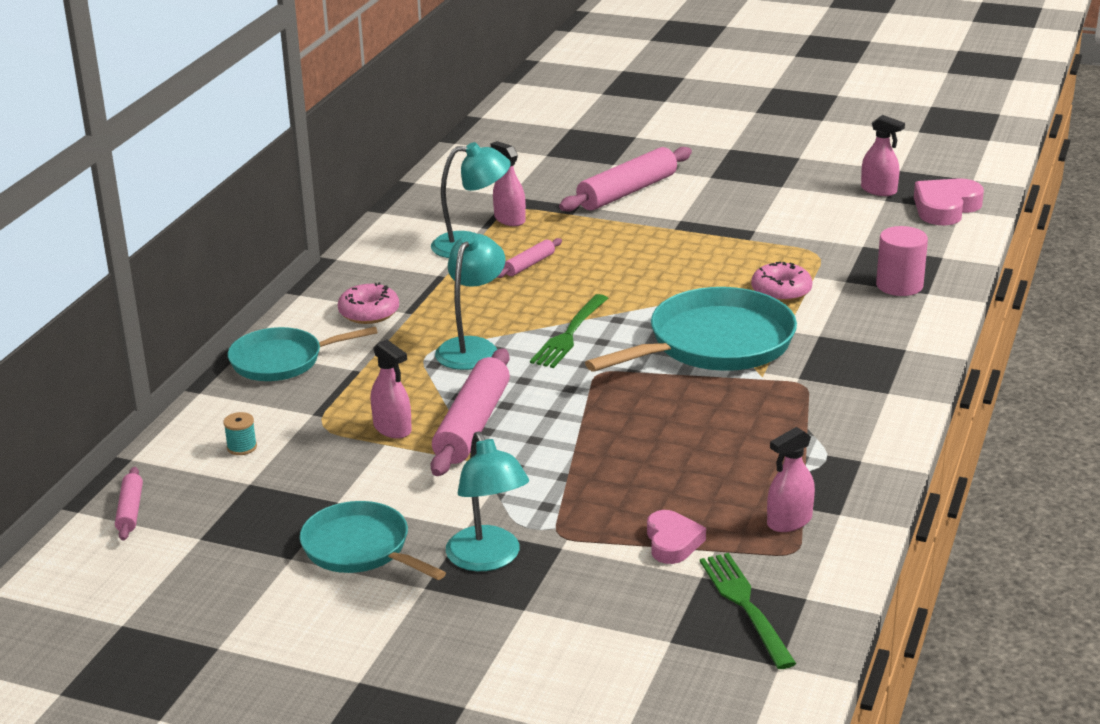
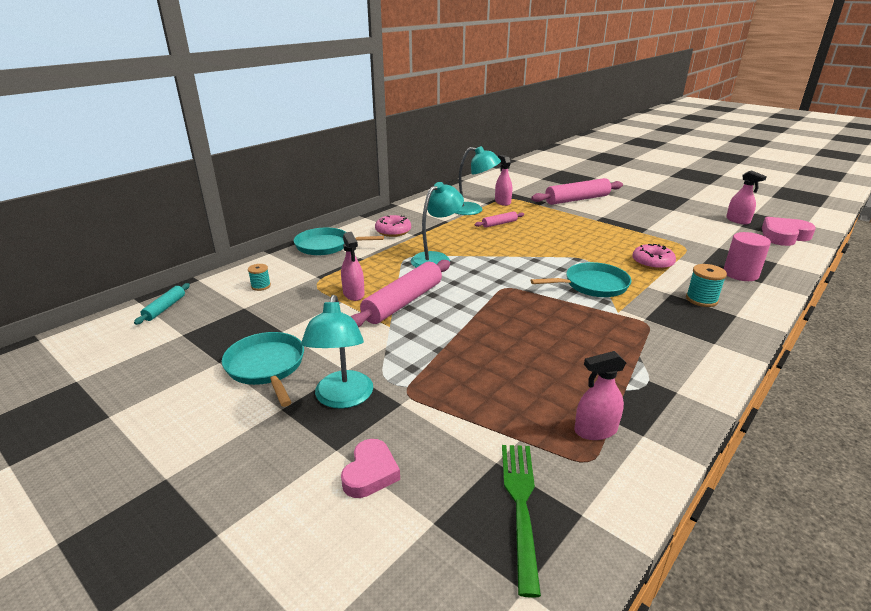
camera: 20 degrees right, 0 degrees up
pink rolling pin [115,467,143,541] -> turquoise rolling pin [134,283,190,325]
green fork [530,294,608,368] -> none
turquoise pan [585,287,797,372] -> turquoise pan [530,262,632,297], size x0.63
pink heart [647,510,706,564] -> pink heart moved to [341,439,400,498]
none -> turquoise spool [686,264,727,307]

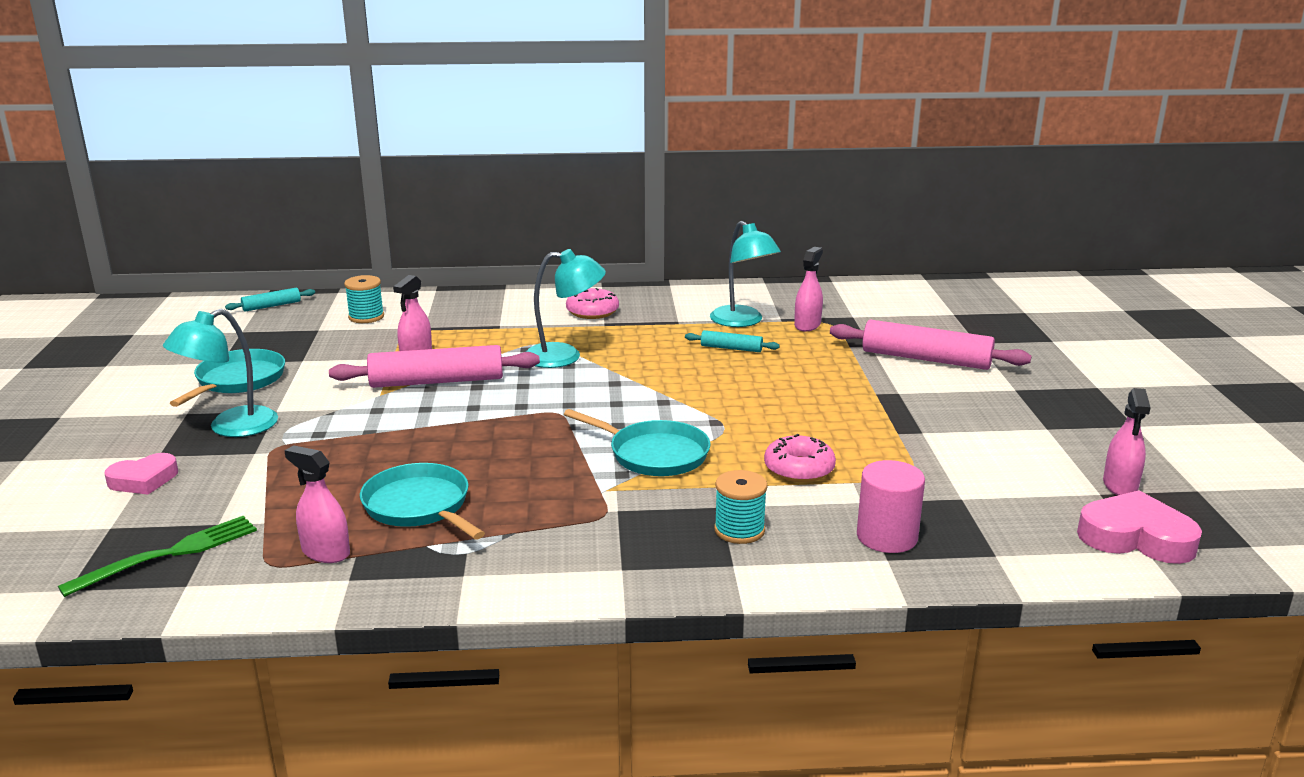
camera: 45 degrees right, 5 degrees down
turquoise spool [248,264,271,291] -> turquoise spool [344,275,384,323], size x1.52
turquoise pan [294,228,384,255] -> turquoise pan moved to [360,463,485,539]
pink rolling pin [474,211,524,228] -> turquoise rolling pin [685,330,780,352]

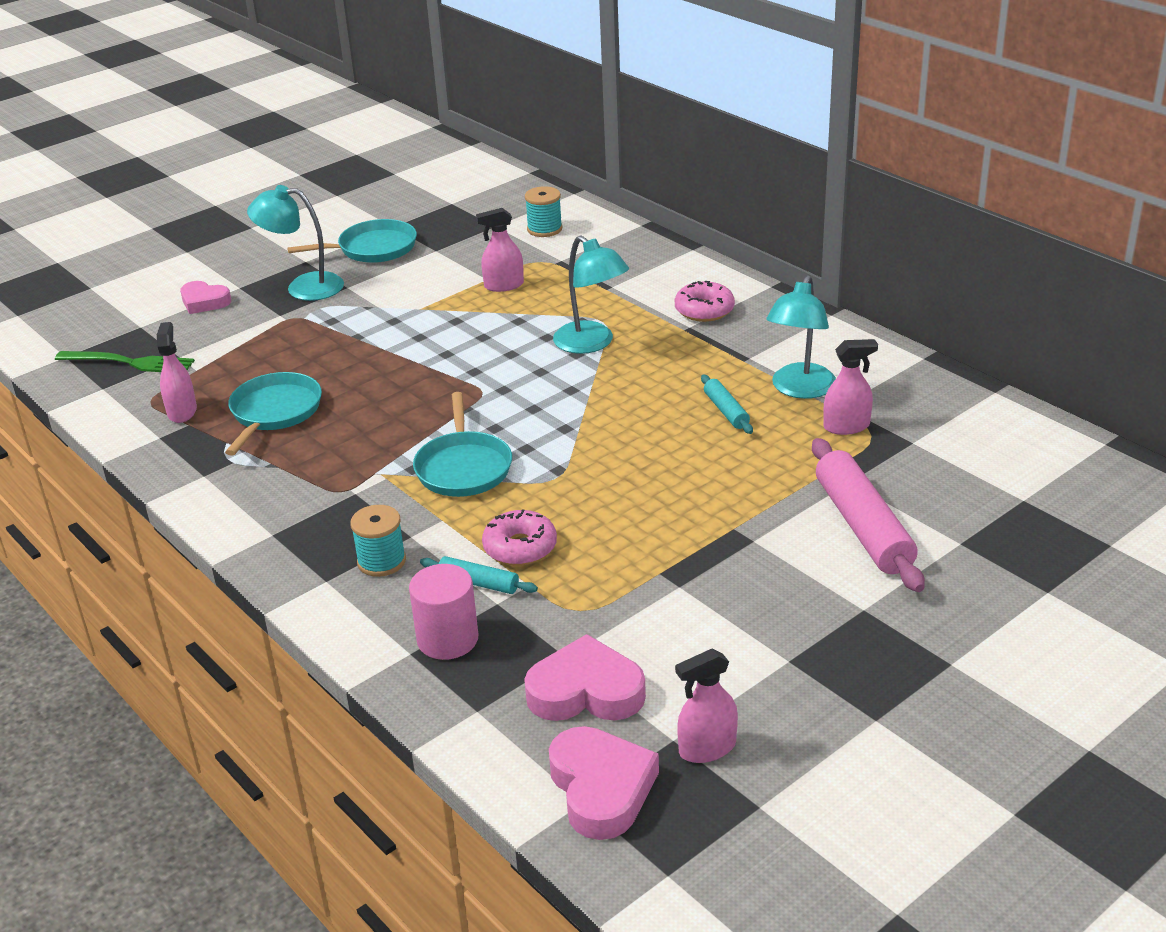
camera: 55 degrees right, 10 degrees up
turquoise rolling pin [225,288,315,312] -> turquoise rolling pin moved to [420,556,538,594]
pink rolling pin [329,345,540,388] -> none
none -> pink heart [524,634,646,721]

